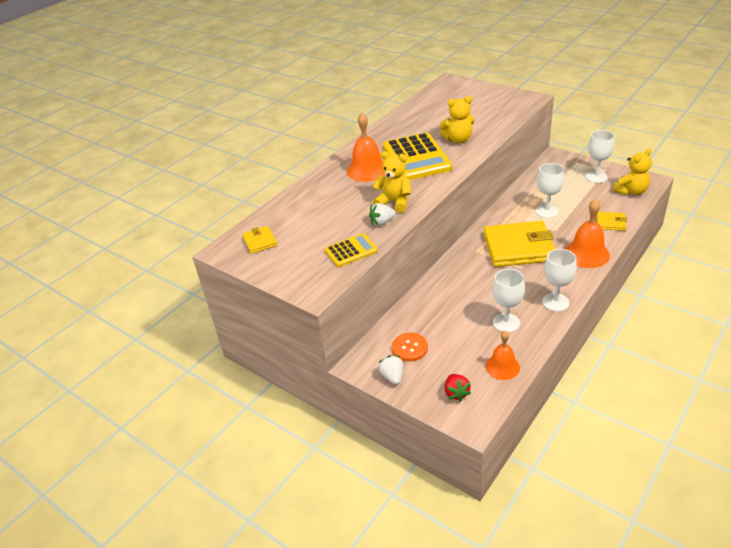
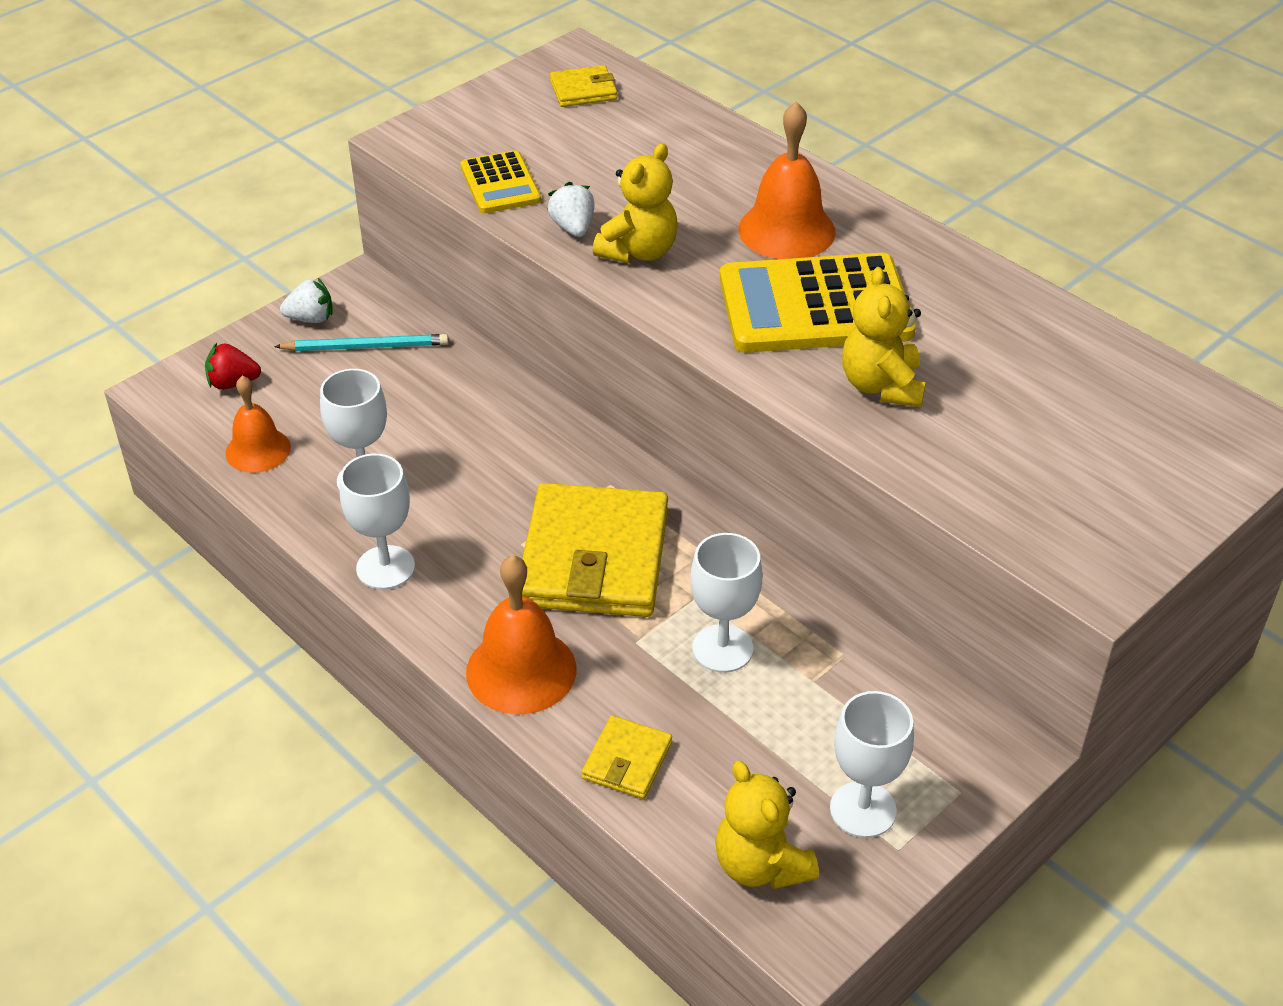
camera: 95 degrees right, 5 degrees up
orange button [392,333,428,361] -> turquoise pencil [274,334,449,351]

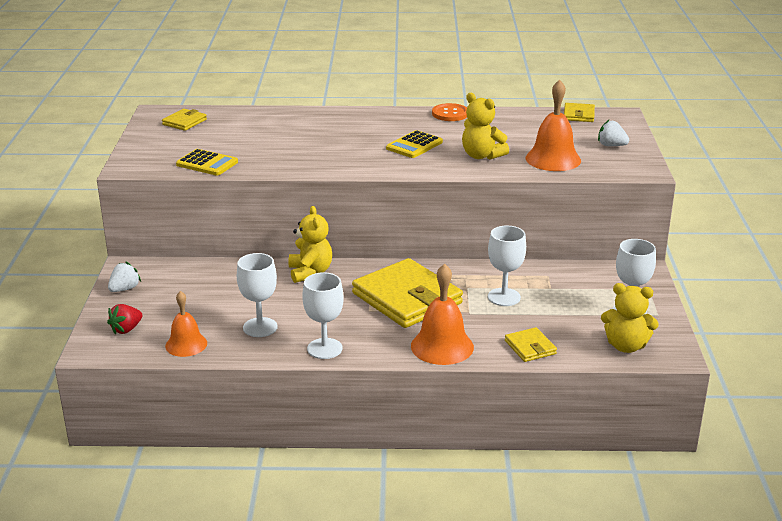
camera: 45 degrees left, 15 degrees down
turquoise pencil [274,334,449,351] -> none
white strawberry [547,181,594,237] -> white strawberry moved to [598,120,629,146]
yellow teddy bear [593,143,678,263] -> yellow teddy bear moved to [288,206,332,283]
yellow calculator [720,253,916,353] -> yellow calculator [386,130,443,158], size x0.53
orange bell [738,101,836,259] -> orange bell moved to [526,80,581,171]
none -> orange button [432,103,467,121]
none -> yellow wallet [564,103,595,122]

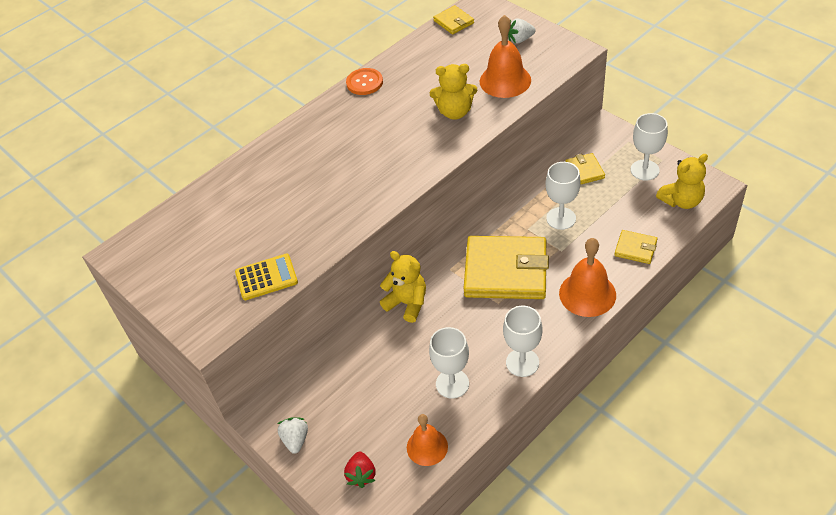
camera: 40 degrees left, 20 degrees up
yellow wallet [162,109,207,131] -> yellow wallet moved to [565,153,605,184]
yellow calculator [386,130,443,158] -> none

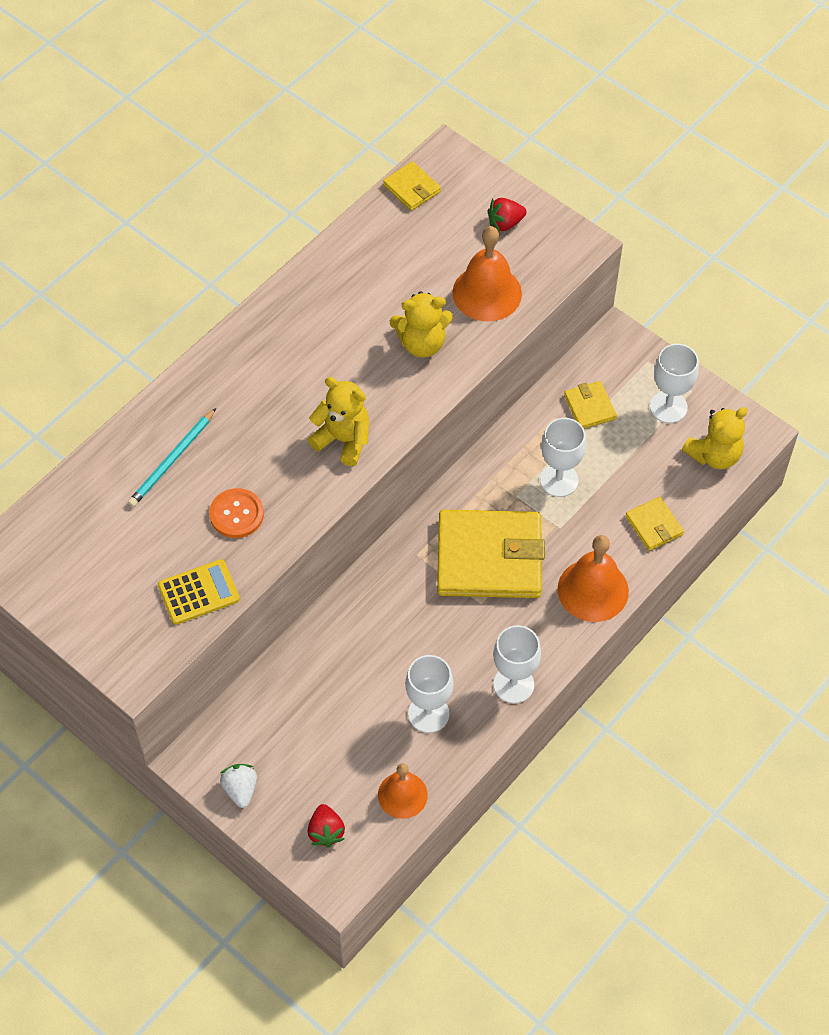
camera: 10 degrees left, 10 degrees up
orange button [346,68,383,95] -> orange button moved to [209,488,264,538]
yellow teddy bear [380,251,426,323] -> yellow teddy bear moved to [308,377,369,466]
white strawberry [508,18,536,43] -> red strawberry [487,198,526,232]
yellow wallet [614,230,657,264] -> yellow wallet turned 45 degrees clockwise [625,497,684,551]
none -> turquoise pencil [128,408,216,507]

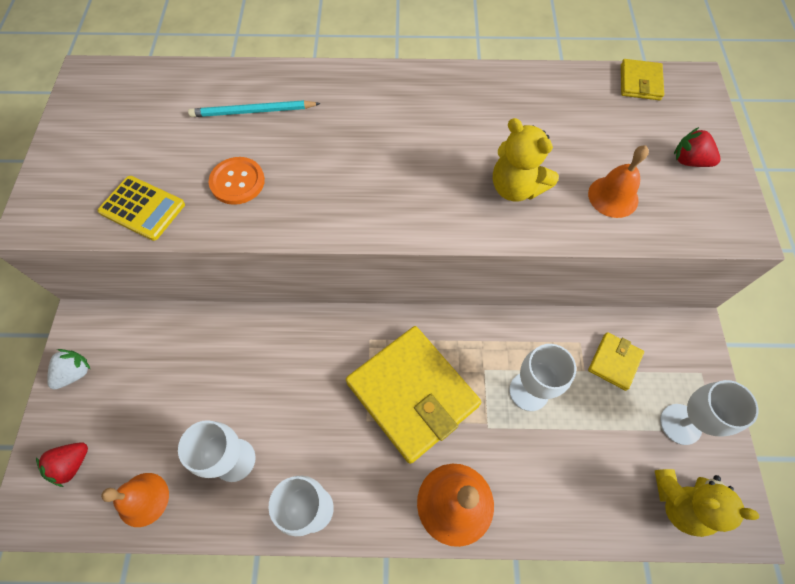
camera: 50 degrees right, 5 degrees up
yellow teddy bear [308,377,369,466] -> none
orange bell [452,226,522,322] -> orange bell [588,146,649,218], size x0.66
yellow wallet [625,497,684,551] -> none

